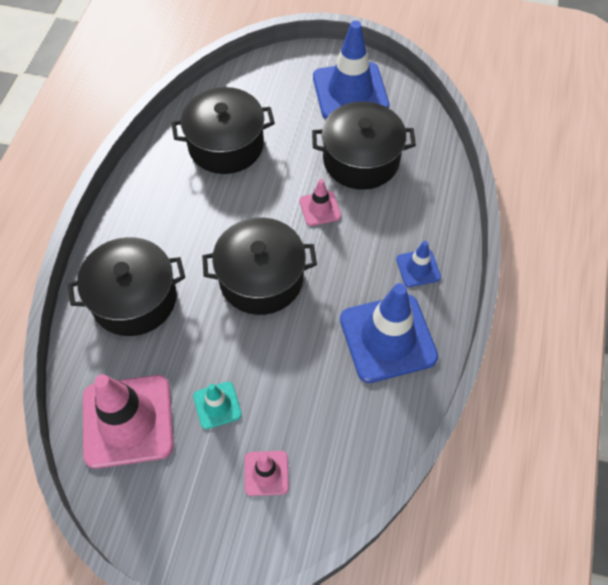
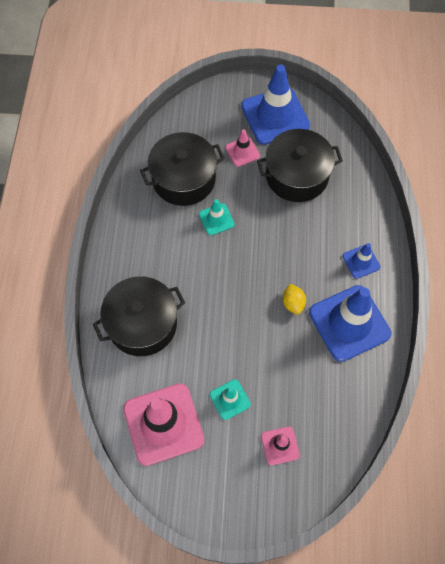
camera: 10 degrees left, 5 degrees up
black pot [202,217,317,315] -> none
pink traffic cone [300,179,341,226] -> pink traffic cone moved to [226,129,260,167]
none -> turquoise traffic cone [199,199,235,235]
none -> yellow lemon [283,284,306,315]

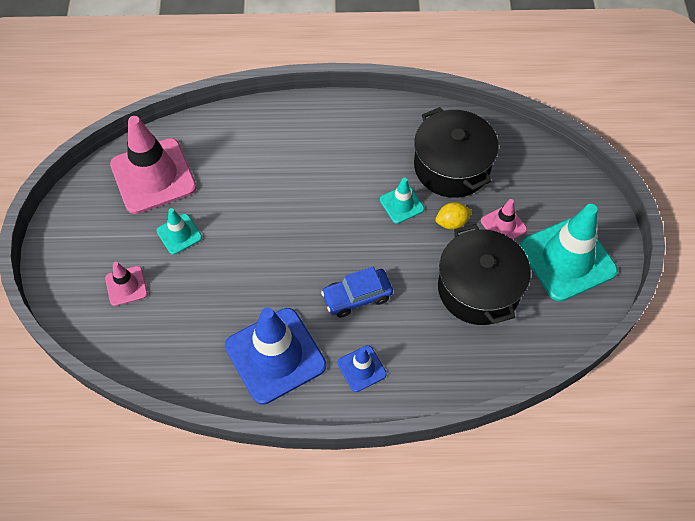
camera: 85 degrees right, 5 degrees down
black pot [93,276,185,356] -> none
blue traffic cone [241,65,310,145] -> turquoise traffic cone [520,204,618,302]
yellow lemon [283,284,306,315] -> yellow lemon moved to [435,202,472,230]
none -> blue car [321,267,393,318]

